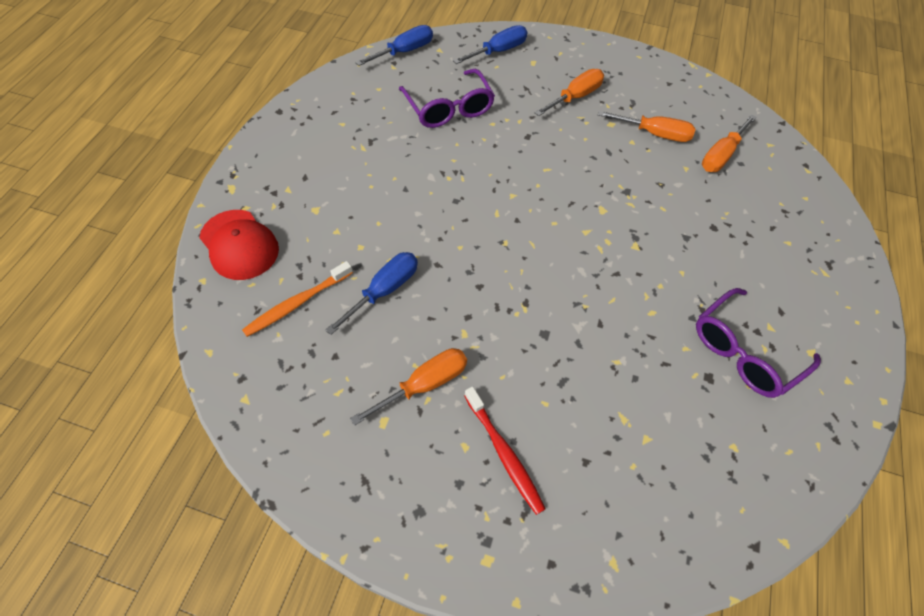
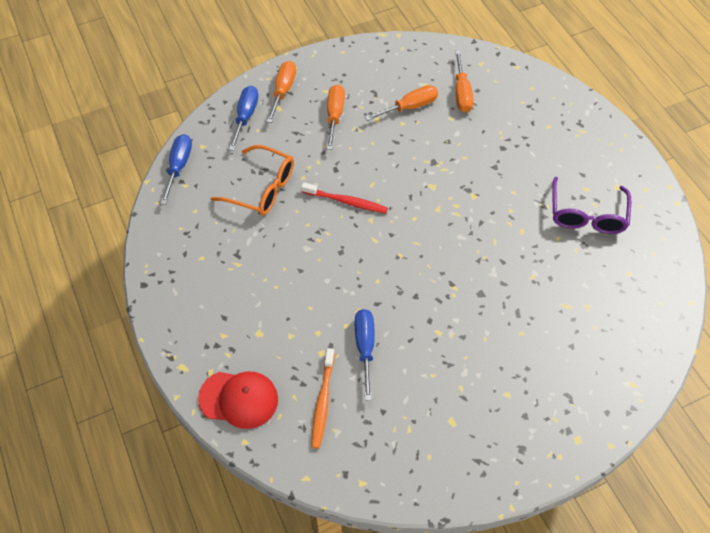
camera: 40 degrees left, 0 degrees up
orange screwdriver [350,348,467,426] -> orange screwdriver moved to [267,61,296,123]
purple glasses [399,69,495,128] -> orange glasses [210,145,294,216]
red toothbrush [464,387,546,515] -> red toothbrush moved to [301,182,388,214]

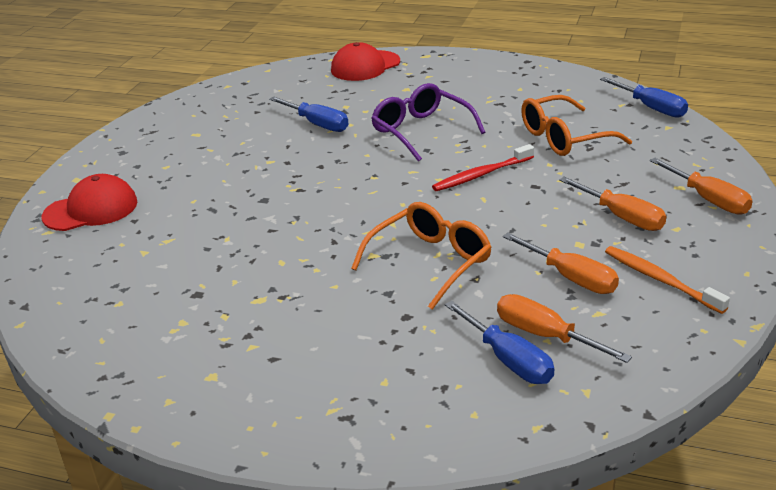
camera: 135 degrees right, 25 degrees down
blue screwdriver [229,86,258,151] -> blue screwdriver moved to [445,301,554,384]
orange toothbrush [311,348,335,449] -> orange toothbrush moved to [605,246,730,314]
orange screwdriver [365,85,438,121] -> orange screwdriver turned 60 degrees counterclockwise [503,233,619,294]
purple glasses [552,177,631,234] -> purple glasses moved to [371,83,485,162]
none -> red cap [41,174,137,231]
none -> orange glasses [351,202,492,310]

